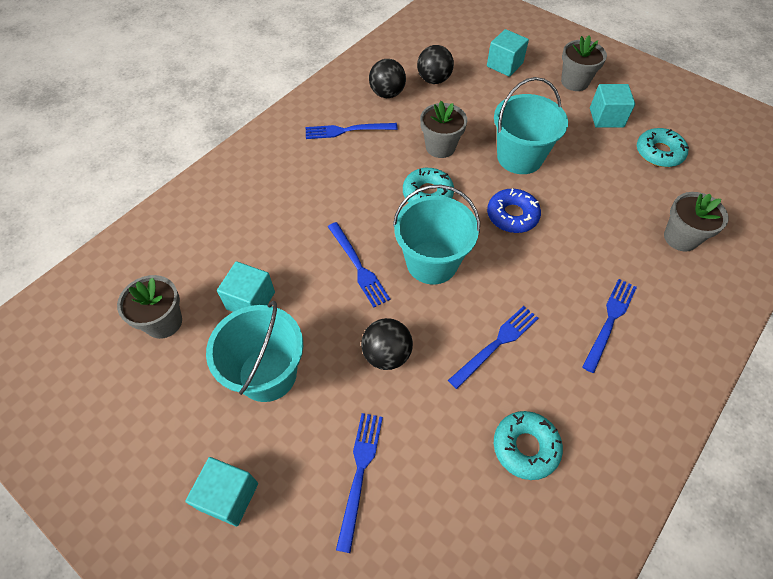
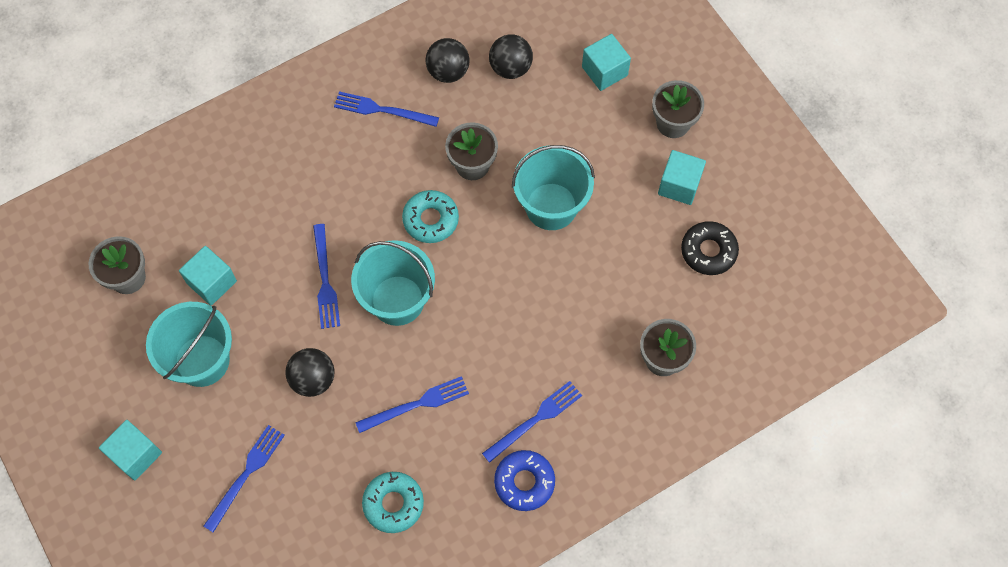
camera: 20 degrees right, 10 degrees up
blue donut [487,189,541,233] -> blue donut moved to [494,450,555,511]
turquoise donut [637,128,689,167] -> black donut [681,221,739,275]

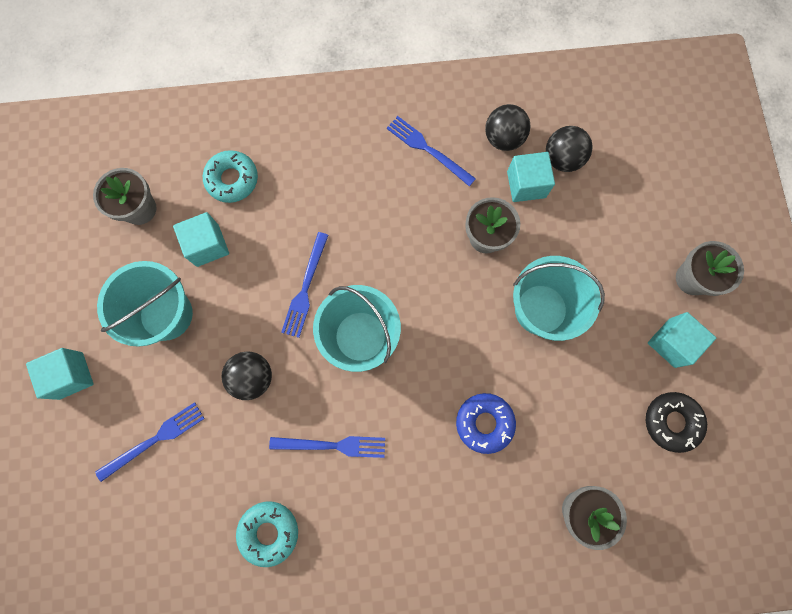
camera: 25 degrees right, 10 degrees up
turquoise donut [402,190,459,243] -> turquoise donut moved to [203,150,258,203]
blue fork [482,381,582,463] -> none
blue donut [494,450,555,511] -> blue donut moved to [456,393,516,454]
turquoise cube [582,34,631,91] -> turquoise cube moved to [507,152,555,202]

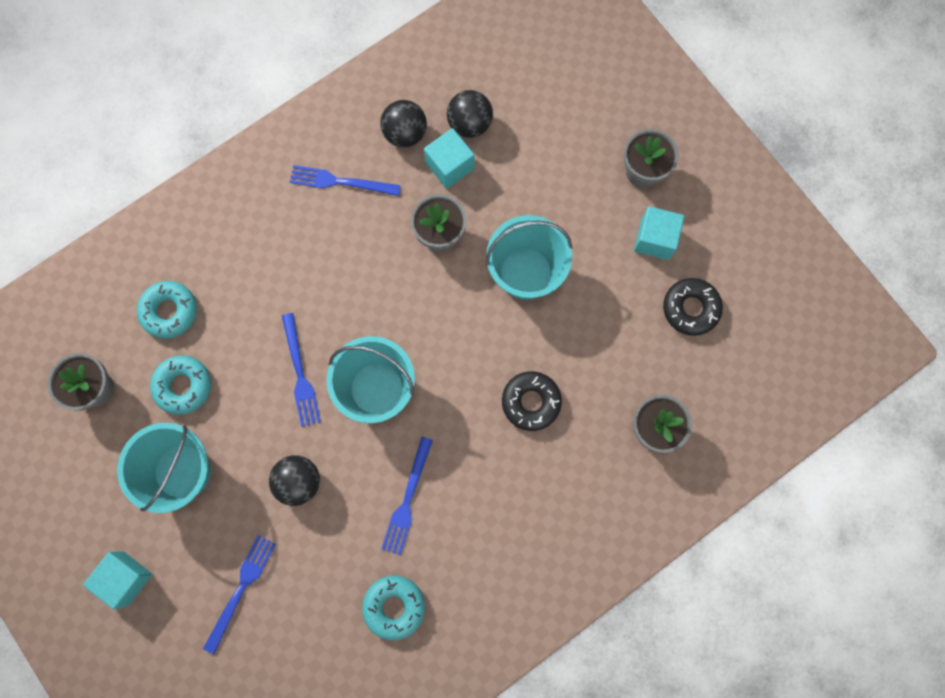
camera: 30 degrees left, 0 degrees up
turquoise cube [173,212,229,267] -> turquoise donut [150,355,211,415]
blue fork [269,436,385,458] -> blue fork turned 135 degrees clockwise [381,436,433,555]
blue donut [456,393,516,454] -> black donut [502,371,562,431]

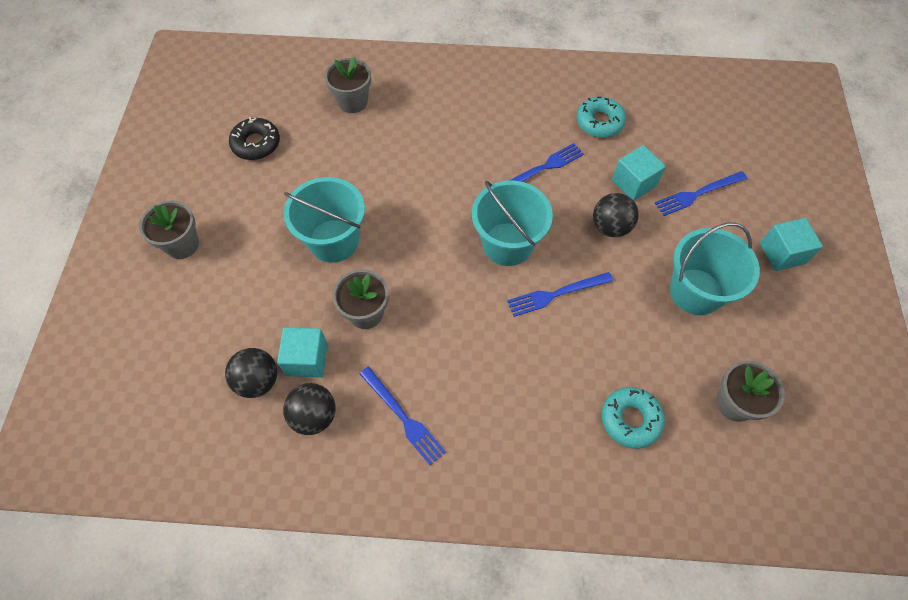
camera: 140 degrees left, 15 degrees down
turquoise donut [150,355,211,415] -> none
blue fork [282,313,321,427] -> blue fork turned 135 degrees counterclockwise [507,272,613,317]
black donut [502,371,562,431] -> none
turquoise cube [634,206,684,260] -> turquoise cube moved to [612,145,666,201]

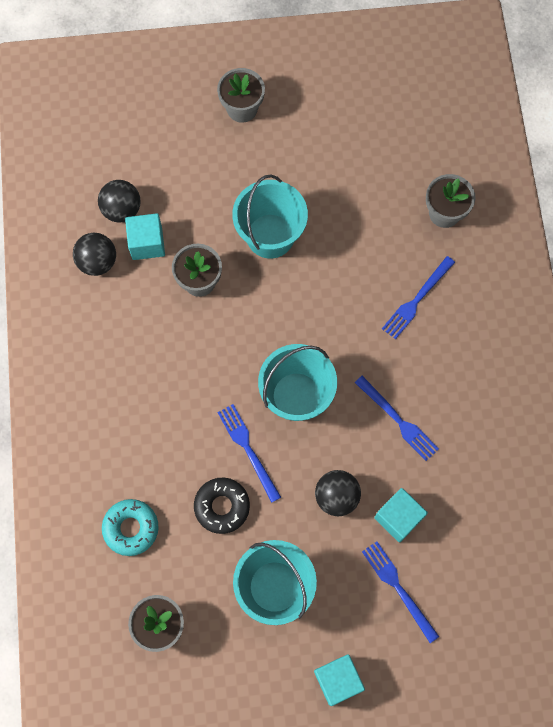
camera: 80 degrees right, 10 degrees up
black donut [229,117,280,160] -> black donut moved to [194,478,250,534]
blue fork [359,367,446,465] -> blue fork moved to [382,256,455,339]
turquoise donut [577,97,626,138] -> none

